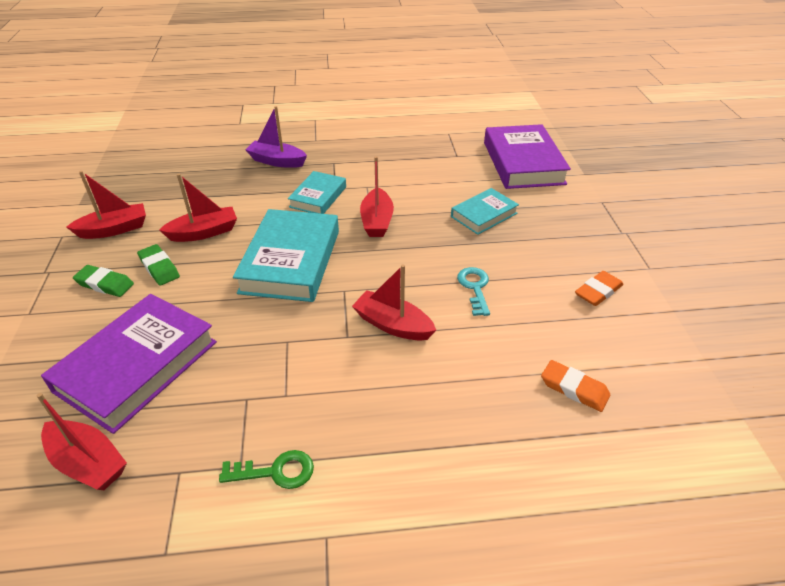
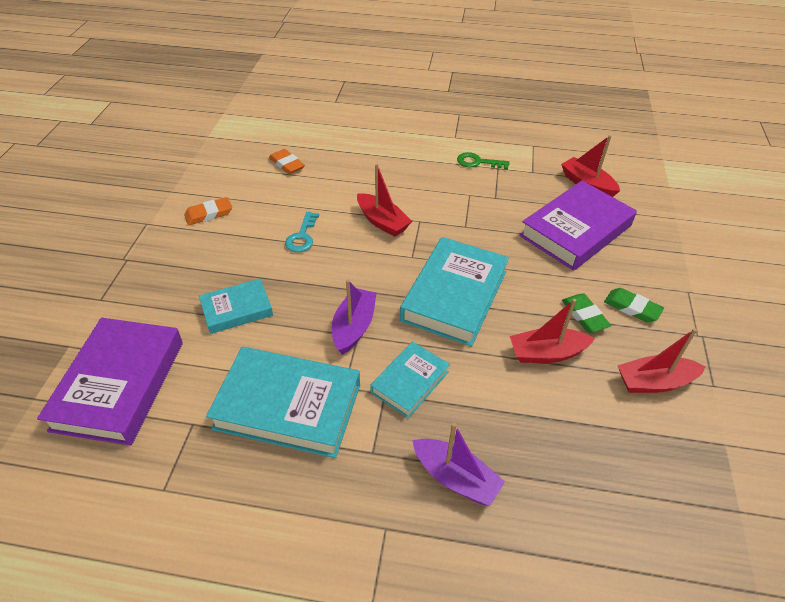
camera: 165 degrees left, 5 degrees up
red boat [360,156,394,237] -> purple boat [332,280,377,355]
none -> turquoise book [206,347,360,458]

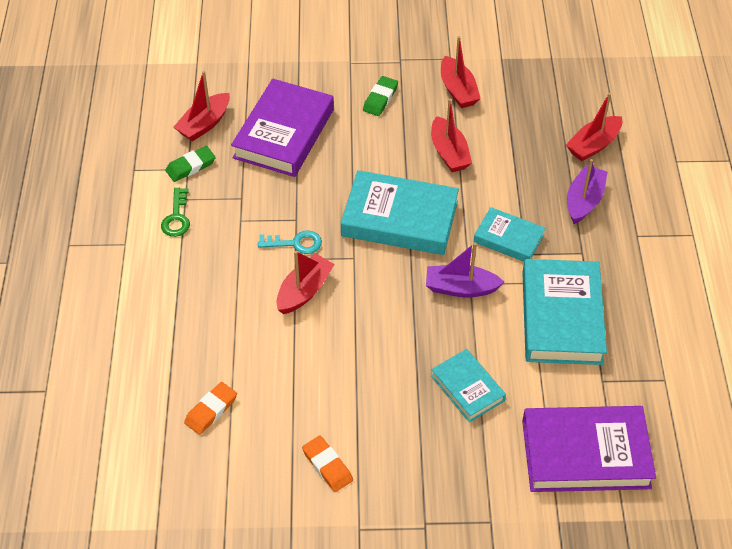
camera: 100 degrees left, 5 degrees up
turquoise key [285,212,319,252] -> turquoise key moved to [258,230,322,254]
purple book [519,181,637,271] -> purple book turned 75 degrees clockwise [231,79,334,177]
green eraser [562,293,611,333] -> green eraser moved to [165,146,216,182]
none -> red boat [566,93,622,161]

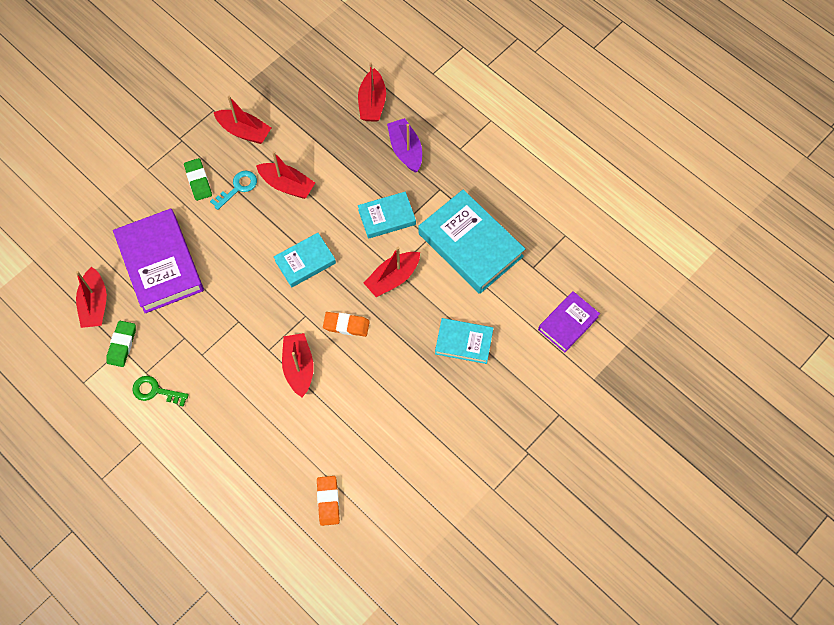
camera: 45 degrees left, 15 degrees up
green key [161,188,190,237] -> green key turned 150 degrees clockwise [132,376,189,407]
turquoise key [258,230,322,254] -> turquoise key moved to [210,171,257,210]
orange eraser [302,436,353,492] -> orange eraser moved to [323,312,370,337]
turquoise book [341,170,459,255] -> turquoise book [274,233,336,288], size x0.56
purple boat [426,242,504,297] -> red boat [364,247,420,297]
purple book [522,406,656,492] -> purple book [538,291,600,353], size x0.56

